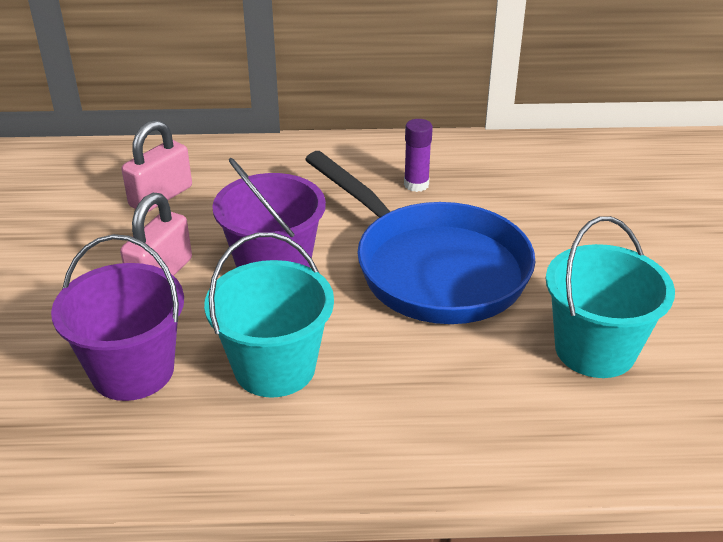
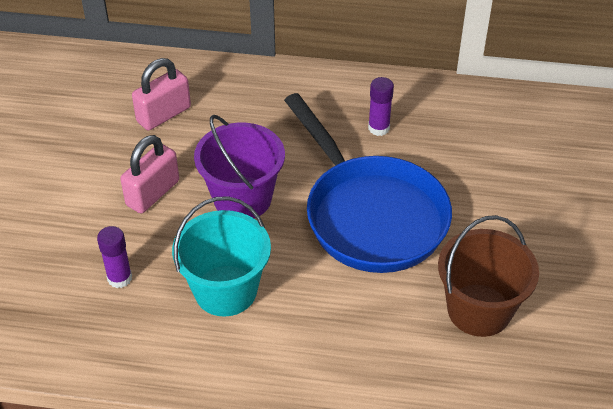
camera: 10 degrees right, 10 degrees up
purple bucket [51,234,184,401] -> purple glue stick [97,226,132,288]
turquoise bucket [546,216,675,378] -> brown bucket [438,215,539,337]

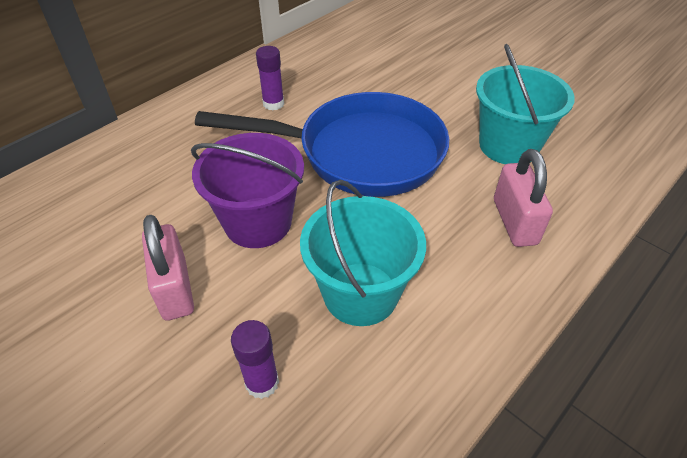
camera: 55 degrees left, 0 degrees up
pink padlock [132,58,191,131] -> pink padlock moved to [494,149,553,247]
brown bucket [438,215,539,337] -> turquoise bucket [476,44,575,164]

